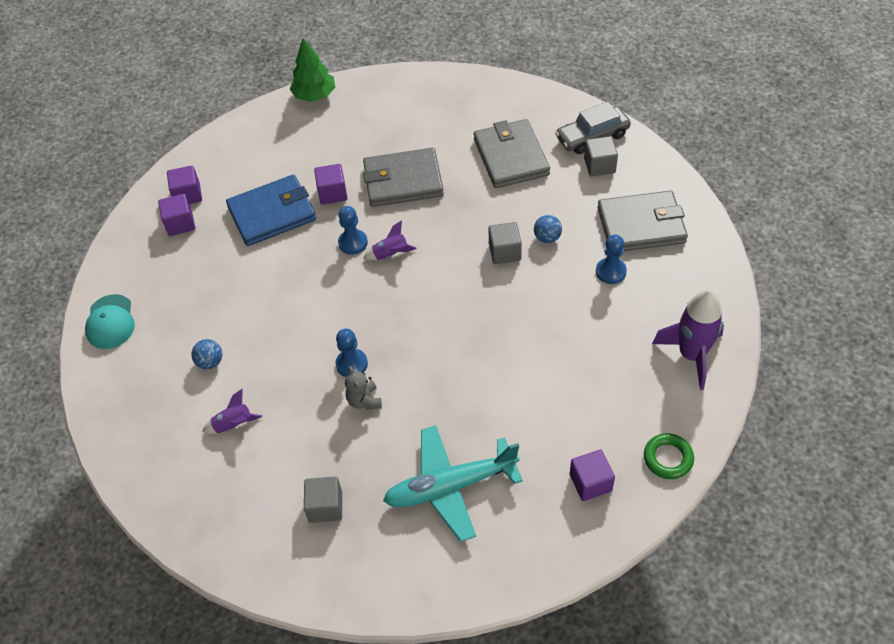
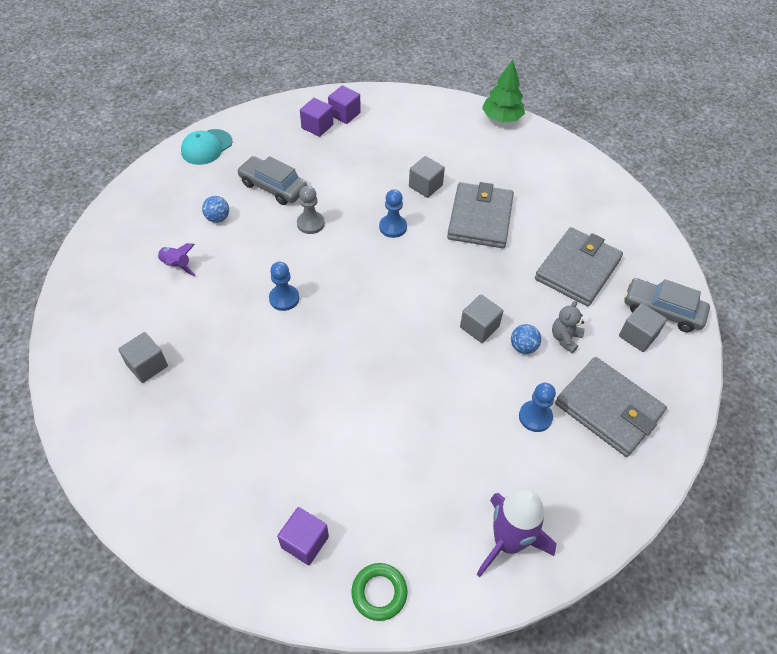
camera: 45 degrees right, 0 degrees up
blue wallet [226,174,316,246] -> none
purple cube [314,164,347,204] -> grey cube [409,156,445,198]
grey teddy bear [345,366,382,410] -> grey teddy bear moved to [552,300,585,353]
grey wallet [363,148,444,207] -> grey wallet turned 60 degrees clockwise [447,182,514,248]
purple rocket [363,220,417,260] -> none
turquoise plane [383,425,523,542] -> none
none -> grey car [237,156,307,205]
none -> grey pawn [297,186,325,234]

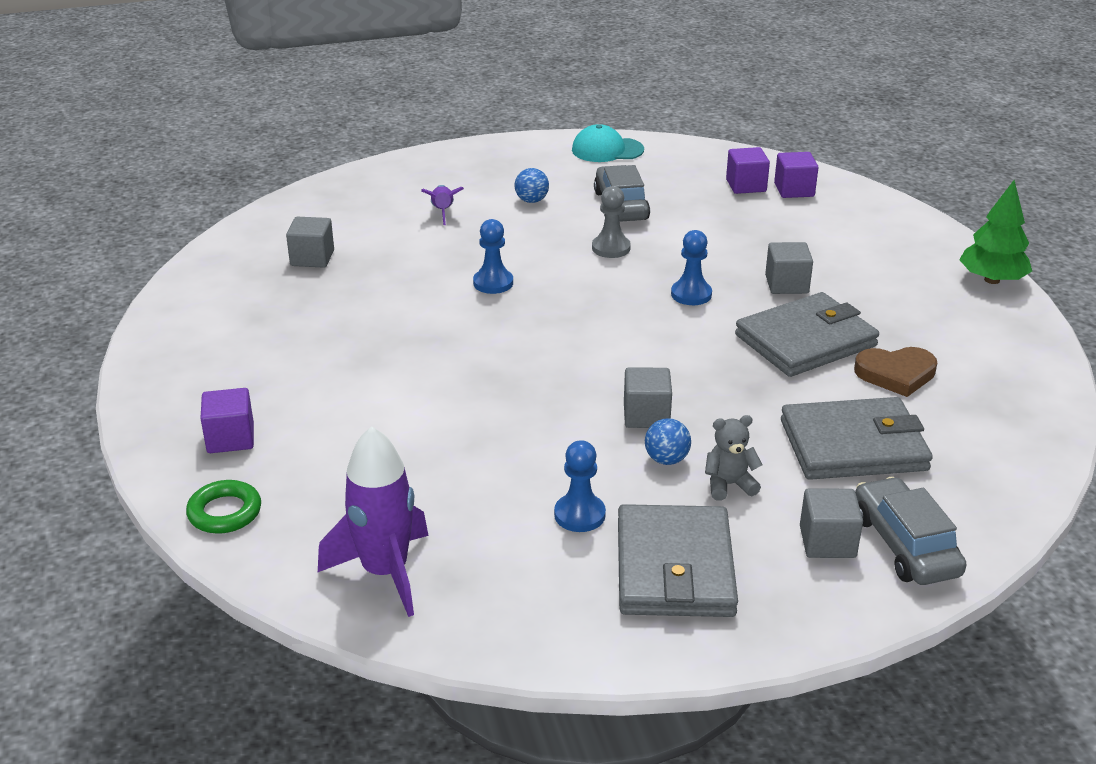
camera: 50 degrees right, 20 degrees down
none -> brown heart [854,347,937,397]

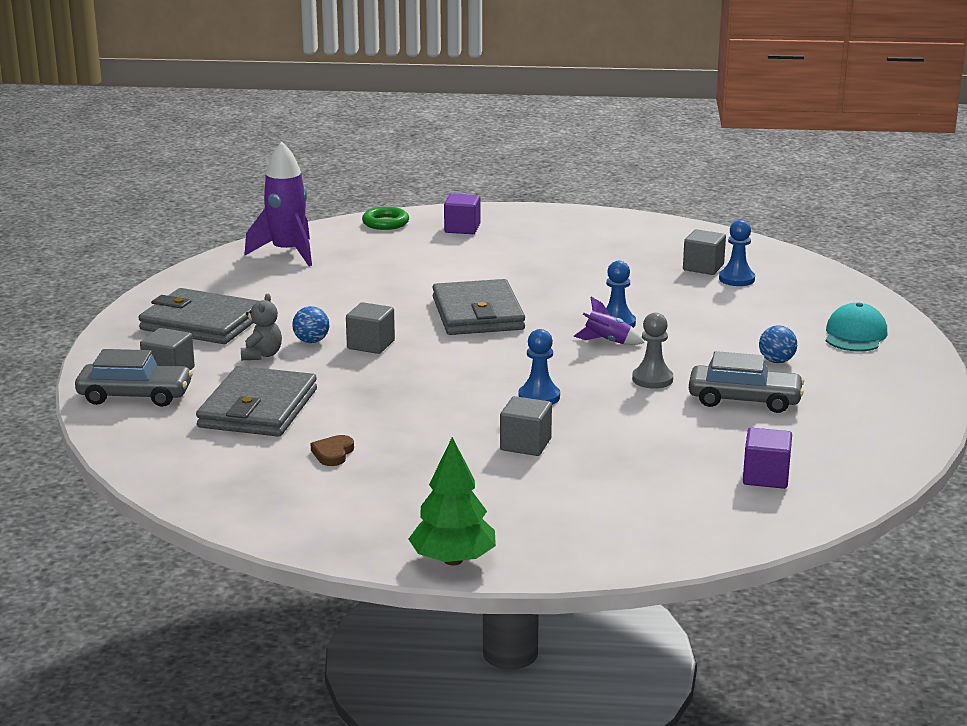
camera: 110 degrees right, 10 degrees down
purple rocket [421,185,464,225] -> purple rocket moved to [573,297,644,345]
blue pawn [554,440,606,532] -> blue pawn moved to [719,220,755,286]
turquoise cap [572,124,644,162] -> turquoise cap moved to [826,303,888,352]
grey wallet [735,292,879,377] -> grey wallet moved to [432,279,525,335]
purple cube [774,152,819,198] -> none
brown heart [854,347,937,397] -> brown heart [310,435,354,466], size x0.62

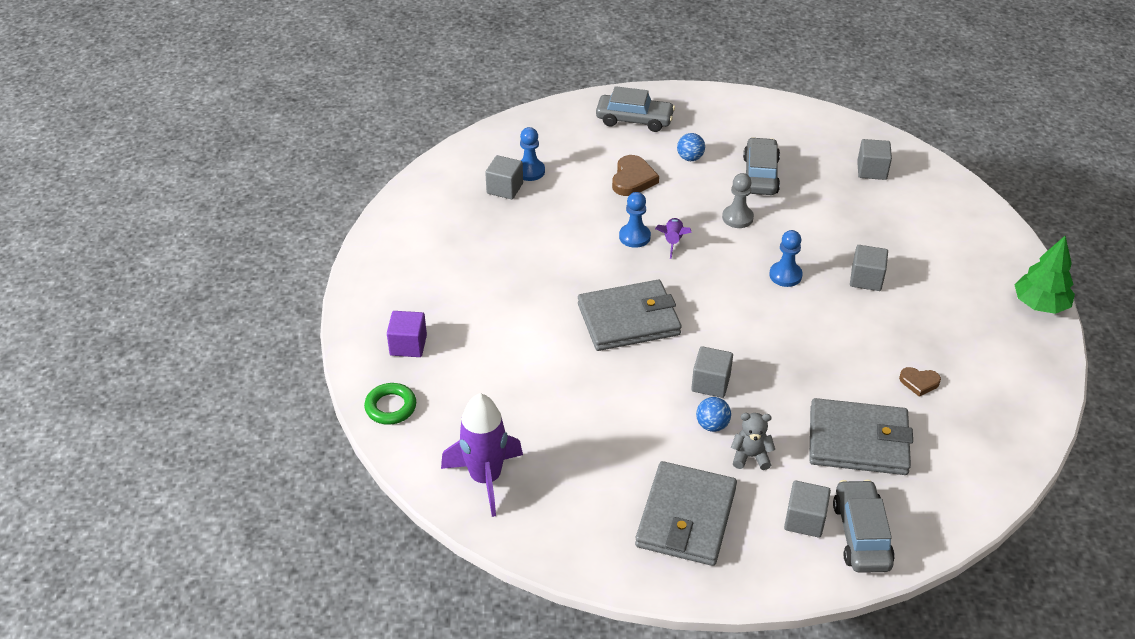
camera: 95 degrees left, 20 degrees up
purple cube [743,428,792,489] -> grey cube [857,139,892,180]
turquoise cap [826,303,888,352] -> grey car [596,86,675,132]
none -> brown heart [612,155,659,196]

